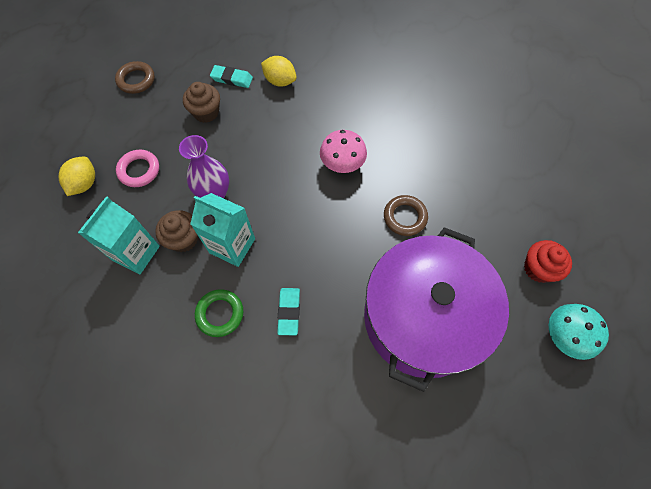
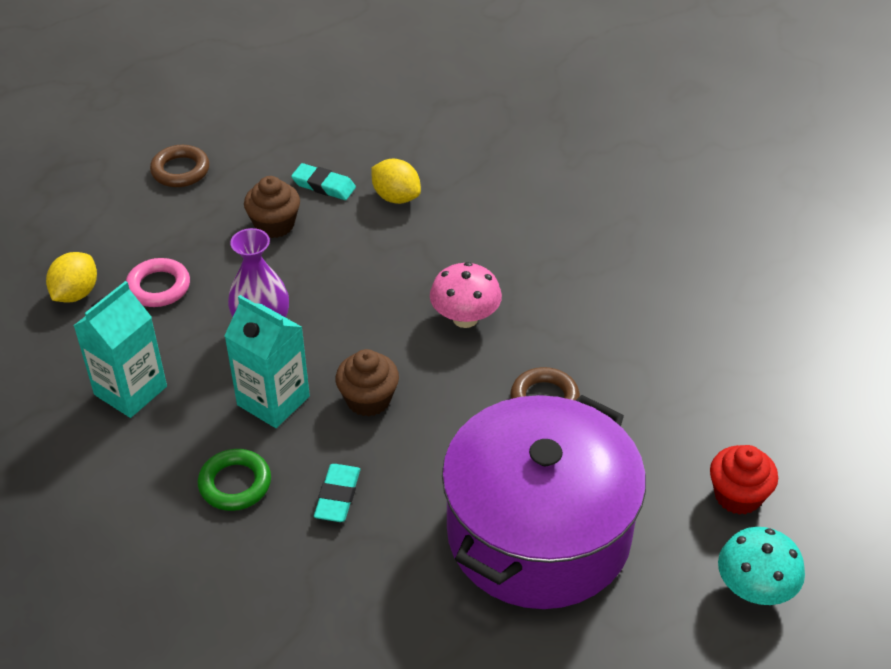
camera: 10 degrees right, 20 degrees down
brown cupcake [155,210,198,252] -> brown cupcake moved to [335,349,399,417]

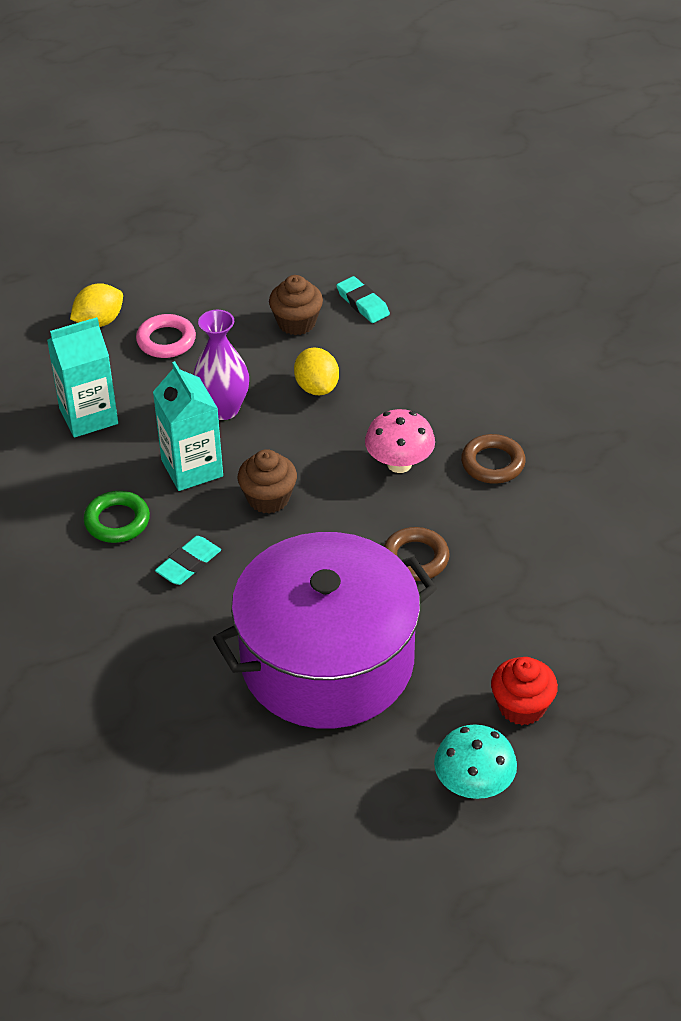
camera: 30 degrees right, 0 degrees up
brown ring [150,145,209,187] -> brown ring moved to [461,434,526,484]
yellow lemon [371,159,421,204] -> yellow lemon moved to [294,347,339,395]

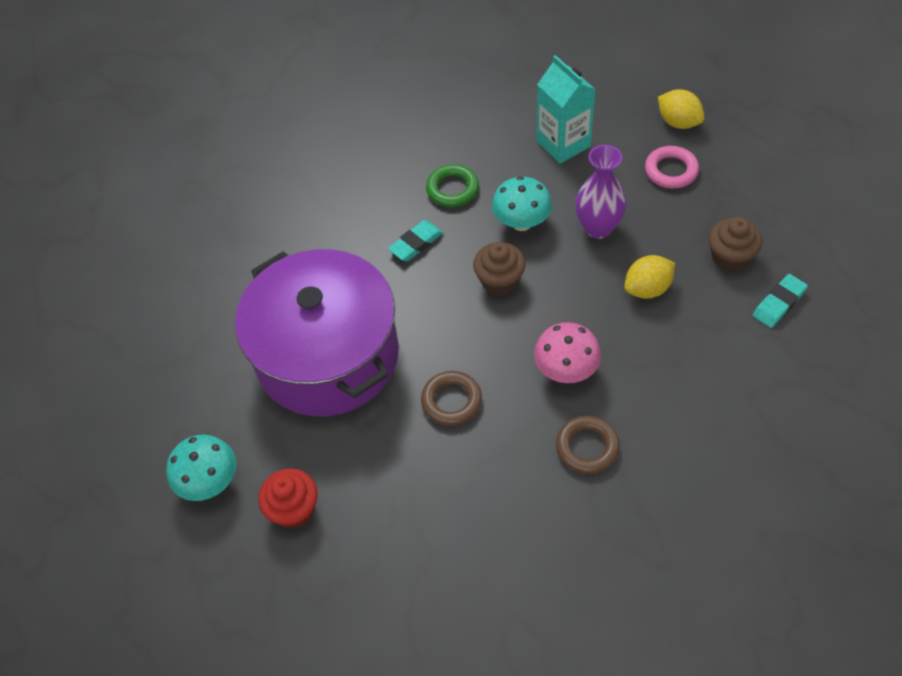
camera: 85 degrees right, 10 degrees up
turquoise carton [153,361,223,491] -> turquoise mushroom [492,176,552,231]
turquoise eraser [155,536,221,585] -> turquoise eraser turned 75 degrees counterclockwise [388,220,443,261]

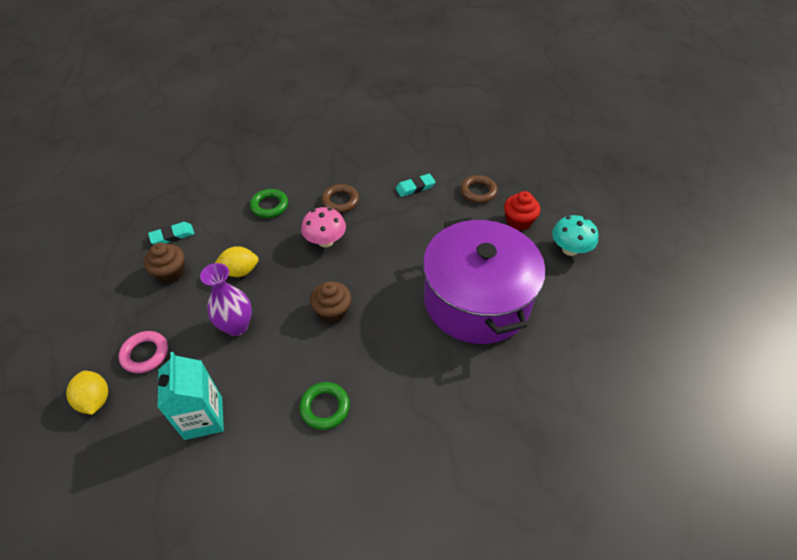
camera: 165 degrees left, 5 degrees down
turquoise eraser [388,220,443,261] -> turquoise eraser moved to [396,174,436,197]
brown ring [421,371,482,426] -> brown ring moved to [460,175,498,203]
turquoise mushroom [492,176,552,231] -> none
none -> green ring [250,189,288,218]

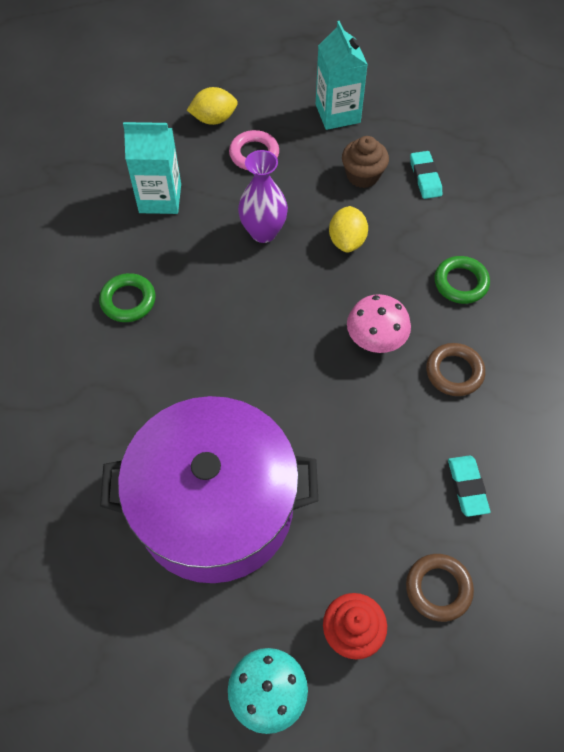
camera: 105 degrees right, 10 degrees up
brown cupcake [310,281,351,323] -> none
none -> turquoise carton [316,21,368,130]

